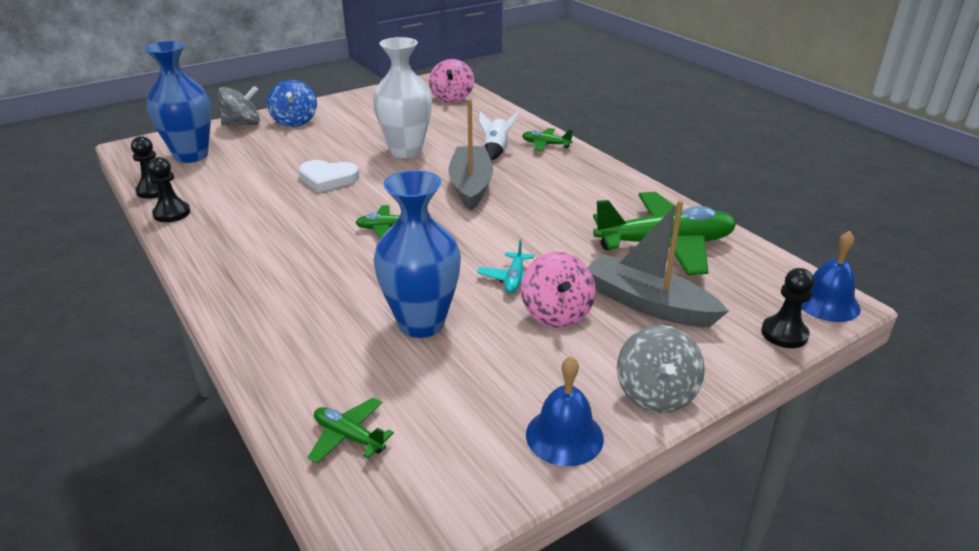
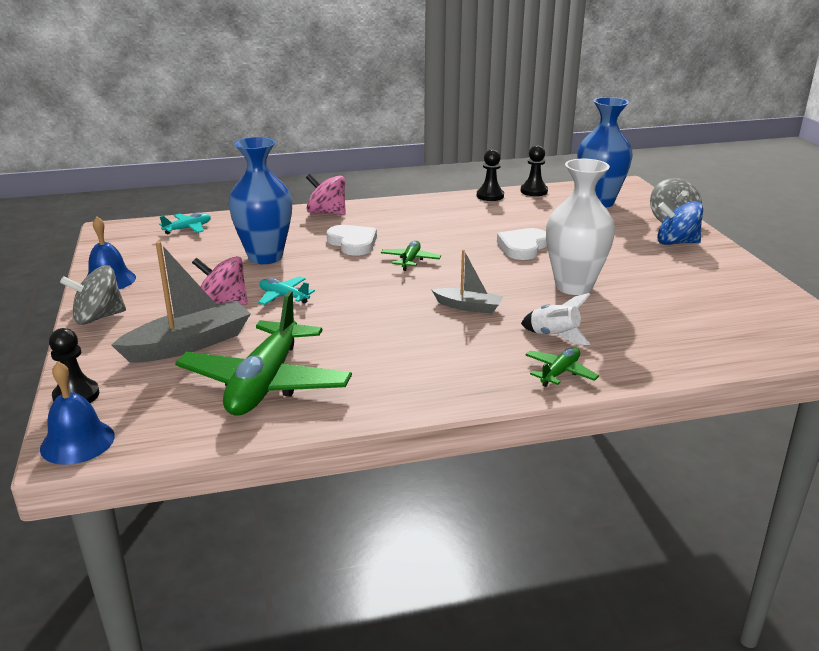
camera: 110 degrees right, 5 degrees down
green plane [308,397,394,463] -> turquoise plane [159,212,211,235]
pink spinning top [429,59,474,103] -> pink spinning top moved to [306,174,346,215]
grey boat [448,99,493,210] -> grey boat [432,250,503,313], size x0.58
grey spinning top [617,325,705,413] -> grey spinning top turned 45 degrees counterclockwise [60,265,126,325]
none -> white heart [327,225,377,256]

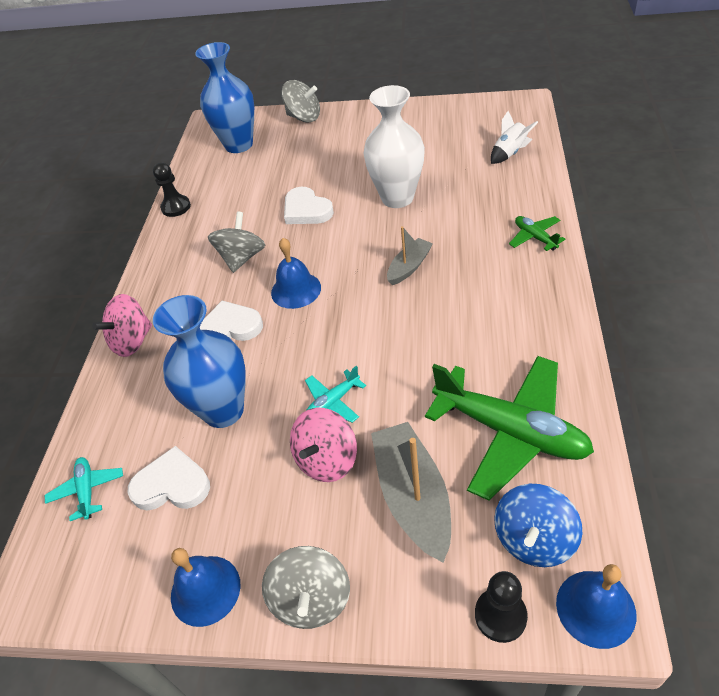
camera: 65 degrees left, 20 degrees up
green plane [381,241,441,271] -> blue bell [271,238,321,309]
black pawn [521,145,548,196] -> none
white rocket [521,293,590,345] -> white rocket moved to [491,111,538,164]
blue spinning top [657,201,703,245] -> blue spinning top moved to [494,484,582,567]
none -> white heart [128,446,210,511]
none -> grey spinning top [208,212,265,273]

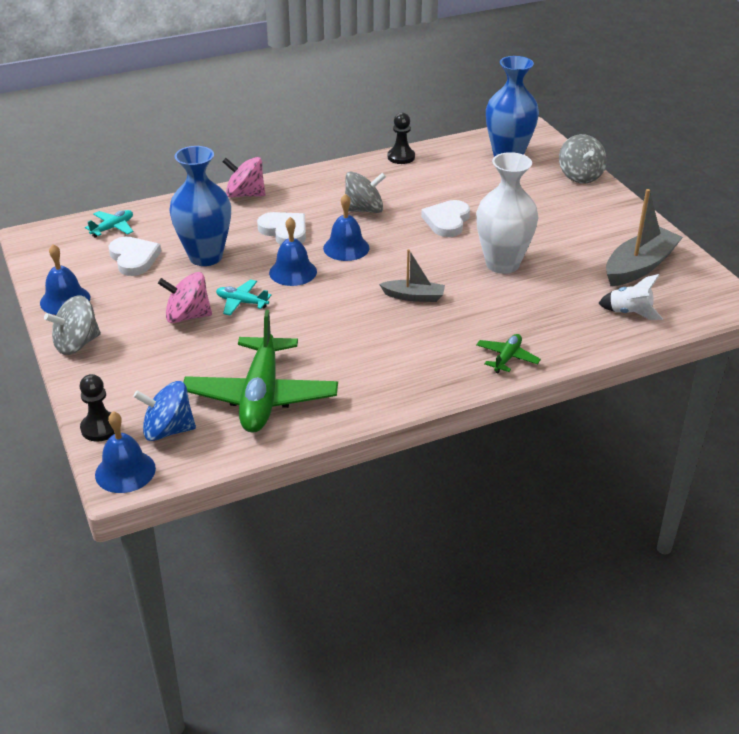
camera: 55 degrees right, 10 degrees down
grey boat [371,422,451,563] -> grey boat moved to [606,189,683,286]
none -> blue bell [269,217,317,286]

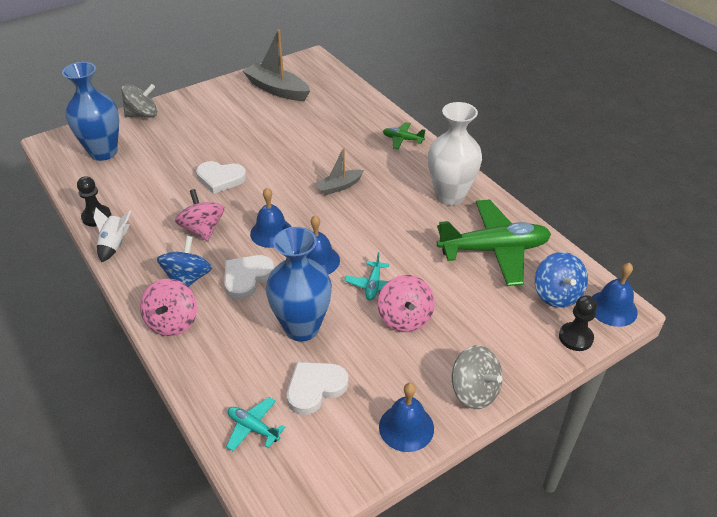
camera: 100 degrees left, 5 degrees up
grey spinning top [345,172,386,213] -> pink spinning top [175,189,225,241]
grey boat [379,249,445,302] -> grey boat turned 120 degrees counterclockwise [314,148,364,195]
white vase [476,152,538,274] -> white vase moved to [428,102,482,205]
white rocket [598,274,663,320] -> white rocket moved to [94,208,131,262]
none -> blue spinning top [157,236,212,287]

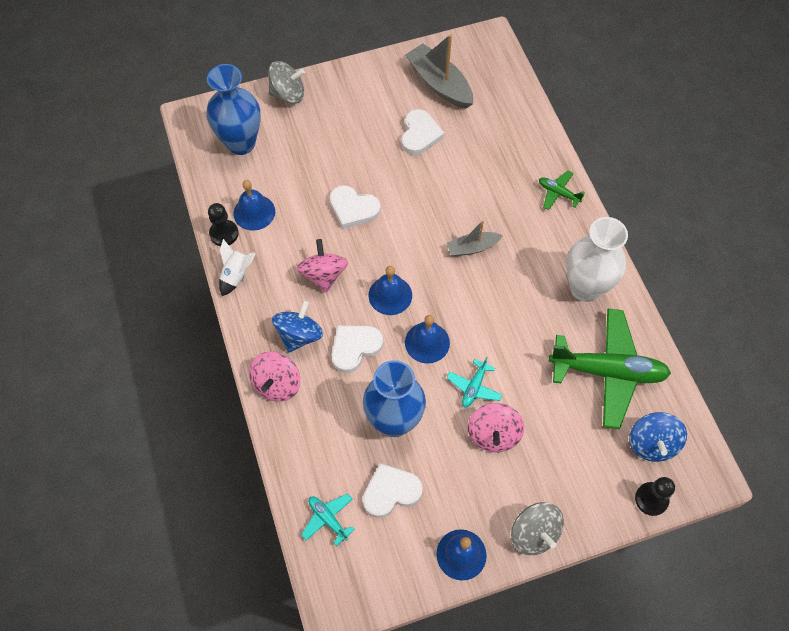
camera: 15 degrees right, 20 degrees up
blue bell [592,263,638,327] -> blue bell moved to [233,180,275,231]
none -> white heart [401,109,445,155]

